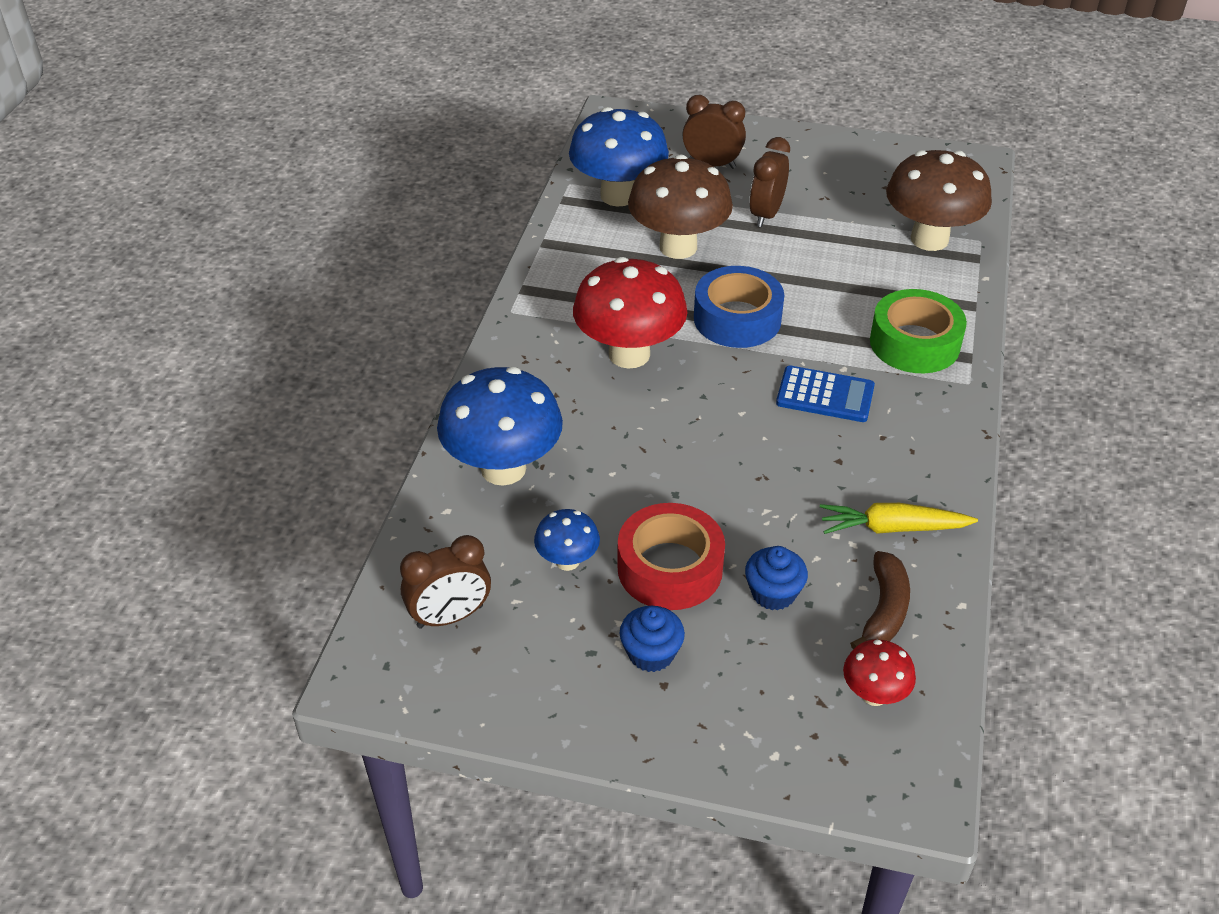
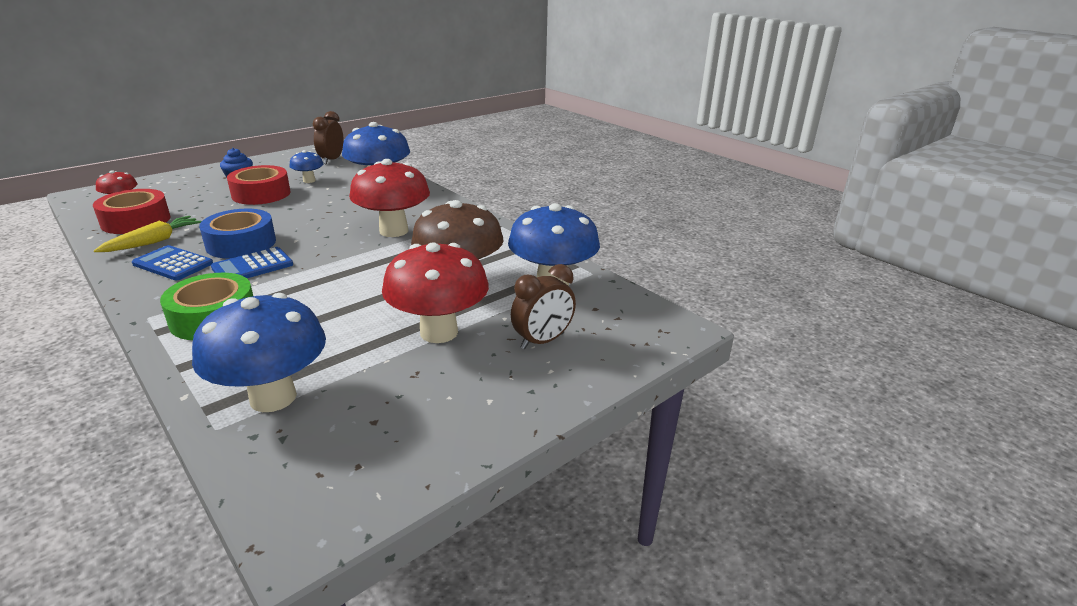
camera: 125 degrees right, 15 degrees down
blue tape [694,266,784,348] -> blue tape moved to [199,209,276,259]
blue cupcake [745,546,808,610] -> none
brown clock [749,137,790,227] -> red mushroom [382,243,489,343]
brown banana [850,551,910,649] -> red tape [93,189,171,234]
brown mushroom [886,150,992,251] -> blue mushroom [192,293,326,412]
none -> blue calculator [132,245,213,280]

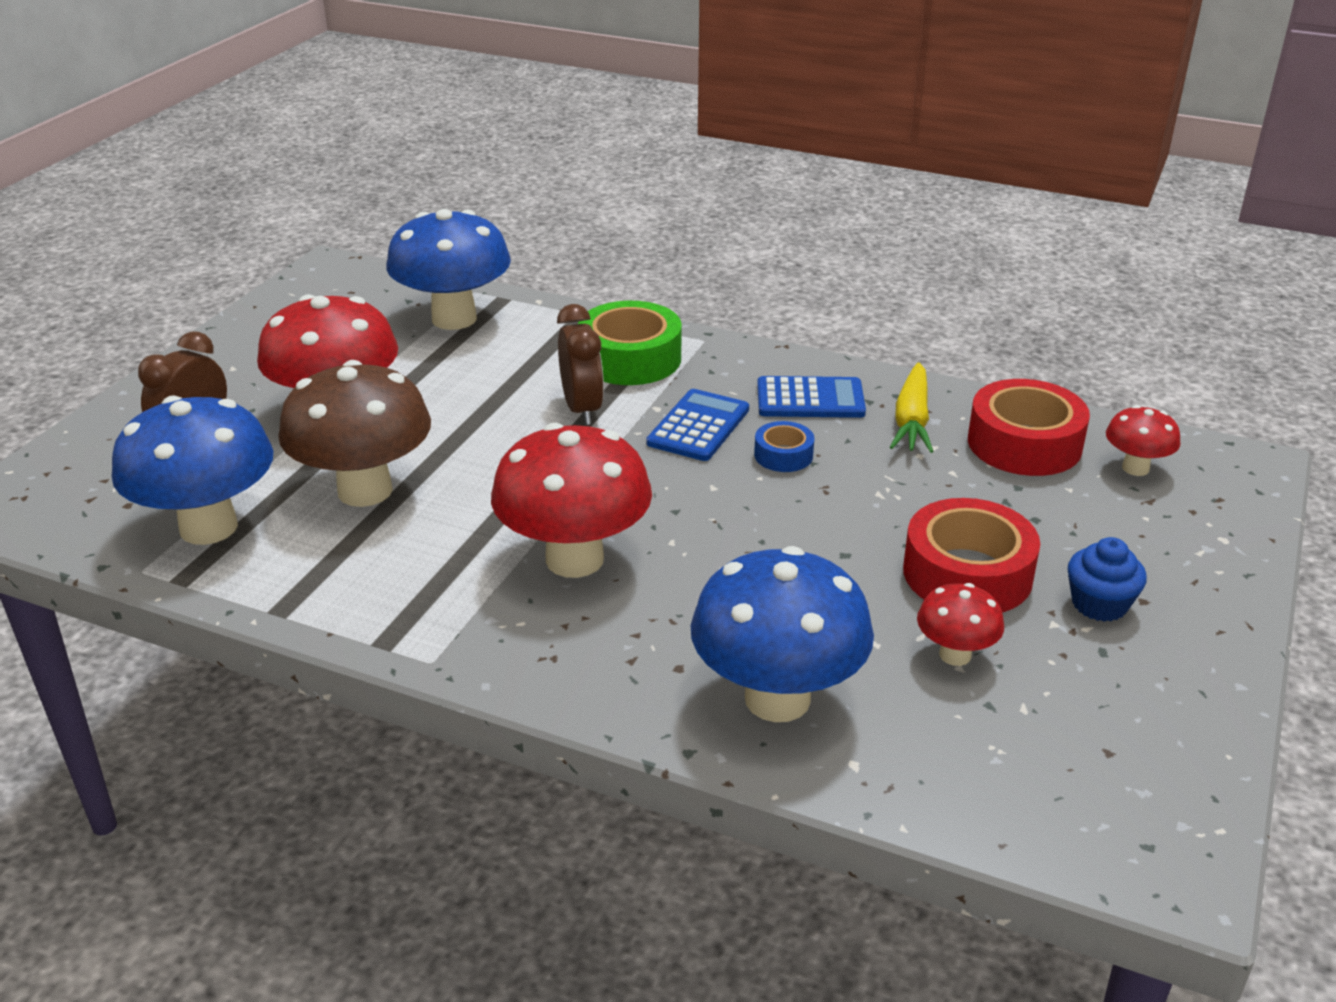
camera: 155 degrees right, 5 degrees up
blue tape [199,209,276,259] -> blue tape [754,421,814,472], size x0.52
blue mushroom [289,150,324,183] -> red mushroom [917,583,1004,666]
brown clock [313,111,344,164] -> brown clock moved to [557,304,604,425]

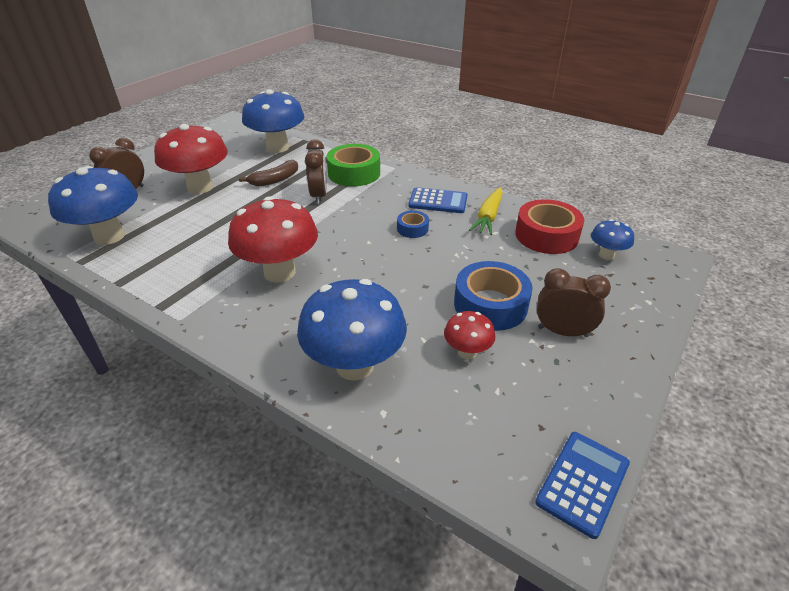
camera: 10 degrees right, 5 degrees up
brown mushroom [278,360,431,507] -> none
blue calculator [646,389,749,461] -> blue calculator moved to [535,432,630,539]
red tape [903,498,1040,613] -> blue tape [454,261,533,331]
blue cupcake [1068,537,1147,622] -> brown clock [537,268,611,337]
red mushroom [1106,405,1181,476] -> blue mushroom [591,219,634,260]
none -> brown banana [239,160,298,187]

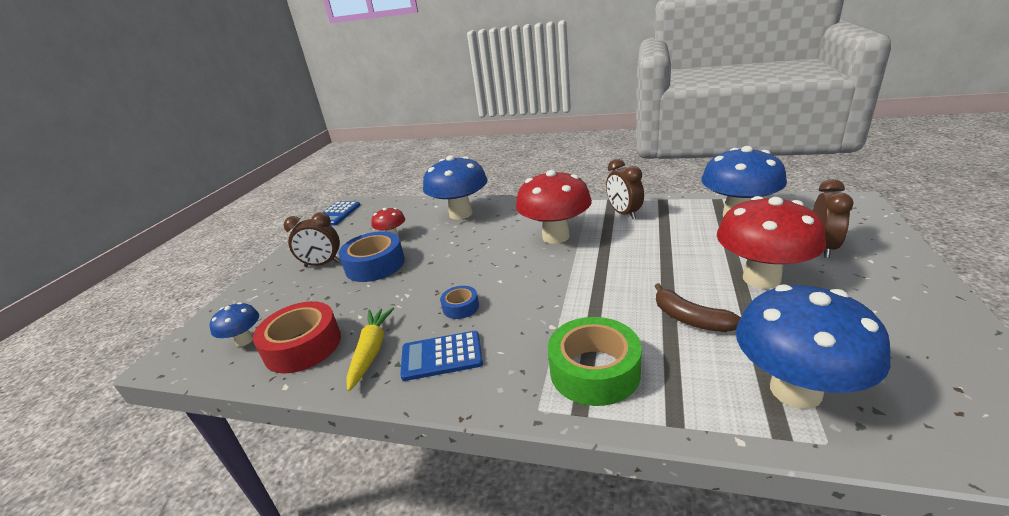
camera: 165 degrees right, 10 degrees down
brown banana [239,160,298,187] -> brown banana turned 75 degrees counterclockwise [654,283,741,332]
brown clock [305,139,327,204] -> brown clock moved to [606,159,644,219]

